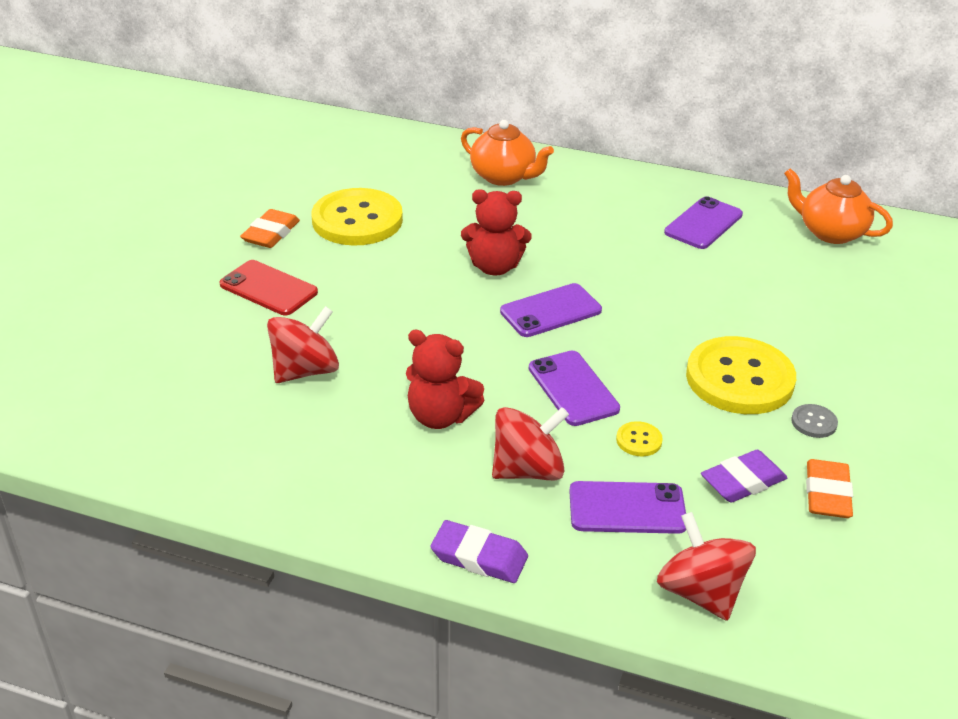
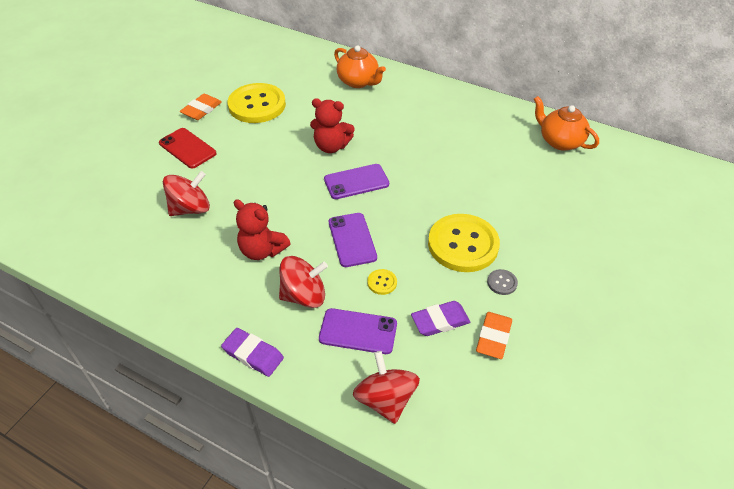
camera: 10 degrees right, 10 degrees up
purple phone [664,196,743,249] -> none

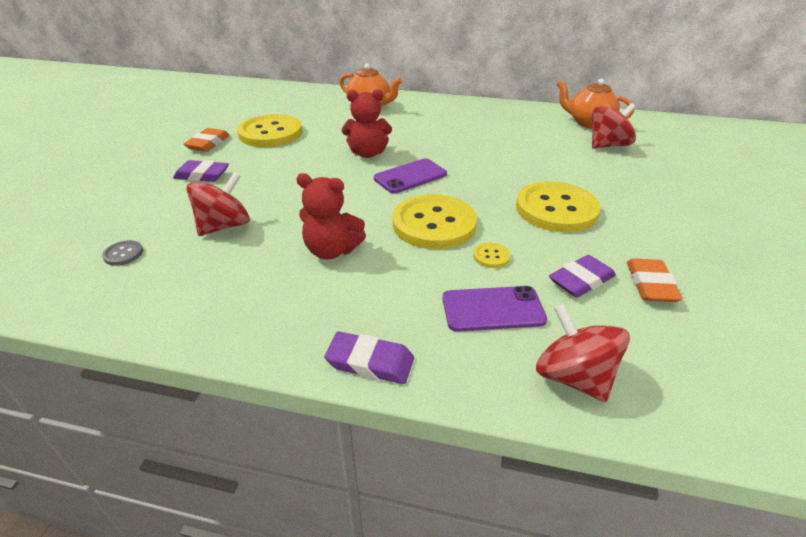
camera: 15 degrees left, 10 degrees down
red phone [159,128,216,168] -> purple eraser [173,160,229,182]
red spinning top [279,256,328,308] -> red spinning top moved to [592,103,636,149]
purple phone [329,213,377,267] -> yellow button [393,194,477,249]
grey button [487,269,518,295] -> grey button moved to [102,240,143,266]

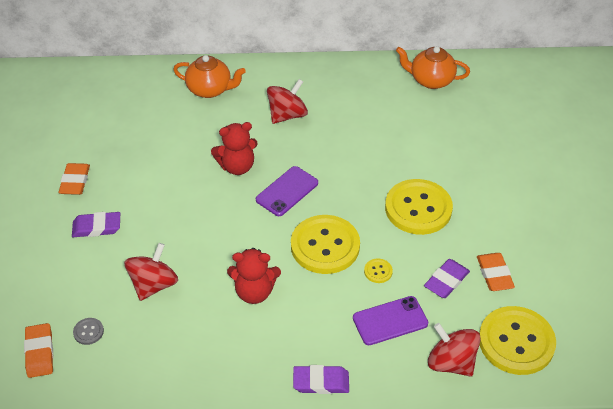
camera: 15 degrees left, 10 degrees up
yellow button [237,114,302,147] -> yellow button moved to [479,306,556,375]
red spinning top [592,103,636,149] -> red spinning top moved to [267,79,308,124]
none -> orange eraser [24,323,53,378]

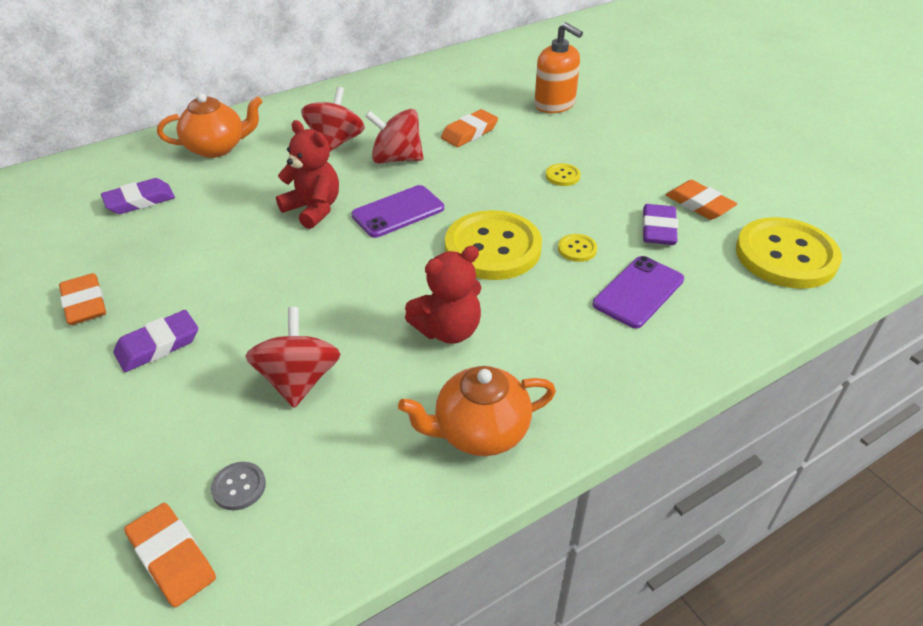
camera: 30 degrees left, 5 degrees down
red teddy bear [211,122,258,175] -> red teddy bear turned 90 degrees counterclockwise [276,120,339,229]
purple phone [256,166,318,216] -> purple phone turned 45 degrees clockwise [351,185,444,238]
purple eraser [293,365,349,394] -> purple eraser moved to [101,178,175,214]
yellow button [385,179,453,235] -> yellow button [546,163,581,186], size x0.40
orange teapot [396,46,470,89] -> orange teapot moved to [398,366,556,456]
red spinning top [428,323,481,377] -> red spinning top moved to [365,109,424,164]
none -> orange eraser [441,109,498,147]
none -> orange soap dispenser [534,22,583,113]

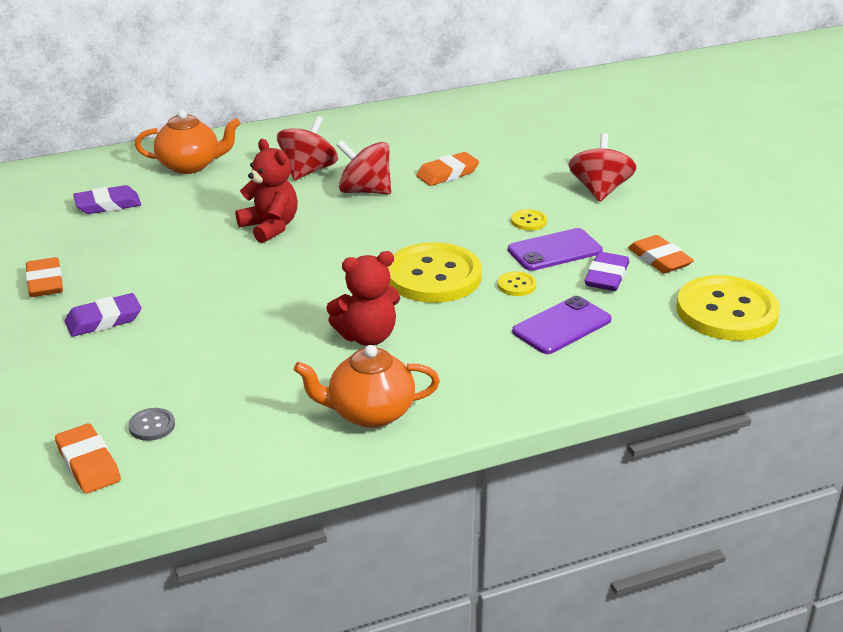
camera: 10 degrees right, 10 degrees down
red spinning top [245,307,341,408] -> red spinning top moved to [568,133,636,202]
purple phone [351,185,444,238] -> purple phone moved to [508,228,603,271]
orange soap dispenser [534,22,583,113] -> none

